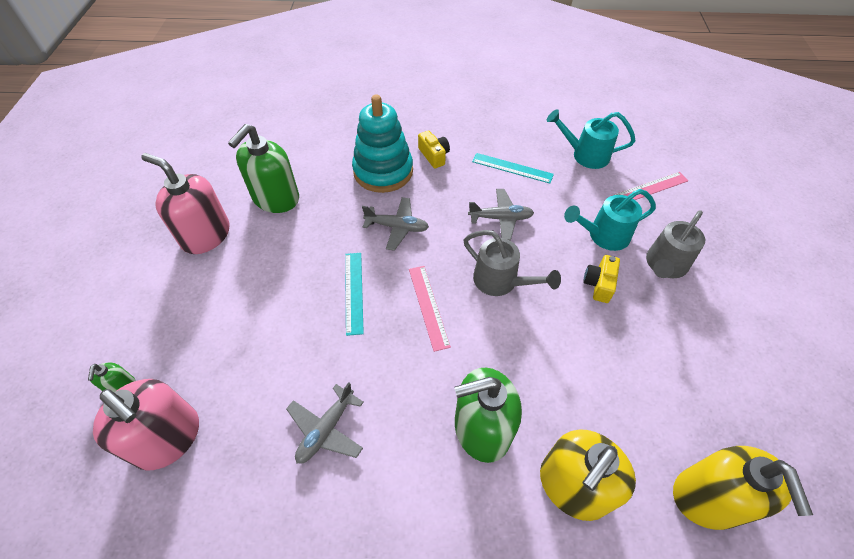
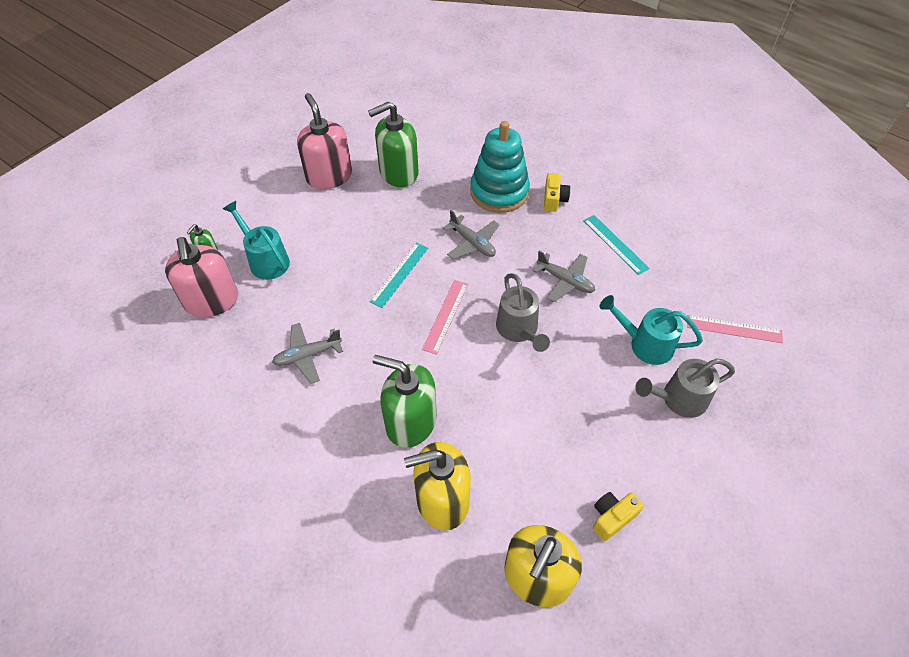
camera: 35 degrees right, 0 degrees up
turquoise watering can [547,109,636,169] -> turquoise watering can moved to [223,201,290,280]
yellow camera [583,255,620,303] -> yellow camera moved to [593,492,644,541]

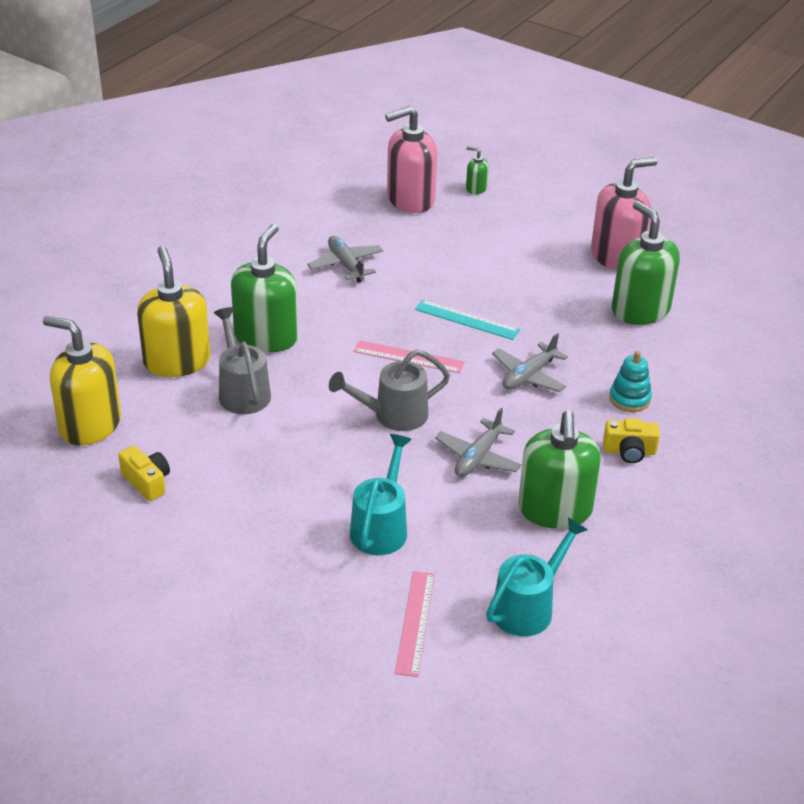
camera: 85 degrees right, 15 degrees down
turquoise watering can [223,201,290,280] -> turquoise watering can moved to [486,517,588,636]
turquoise stacking toy [470,121,530,213] -> turquoise stacking toy [609,351,652,412], size x0.50
turquoise ruler [583,215,650,275] -> green soap dispenser [518,410,601,529]
grey watering can [635,358,735,418] -> grey watering can moved to [214,307,271,414]

